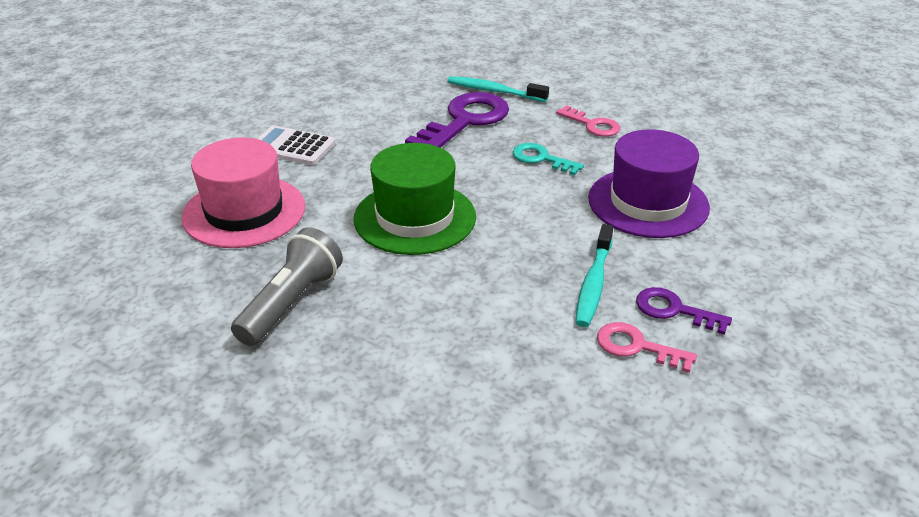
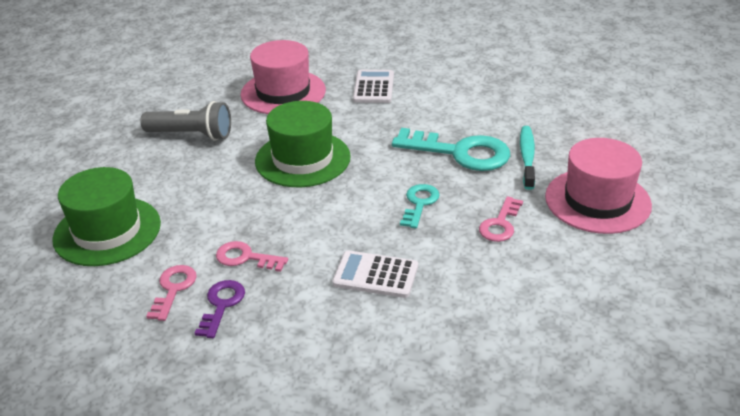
camera: 75 degrees right, 0 degrees up
purple key [405,92,509,148] -> turquoise key [392,128,510,171]
turquoise toothbrush [575,224,613,327] -> pink key [216,241,288,272]
purple hat [588,129,710,238] -> white calculator [332,250,418,298]
none -> green hat [52,167,161,266]
none -> pink hat [545,138,652,234]

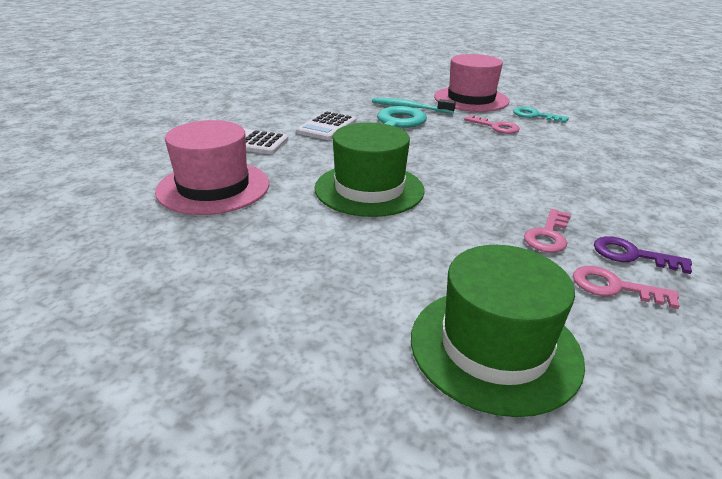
camera: 80 degrees left, 5 degrees down
grey flashlight [140,101,231,141] -> none
white calculator [332,250,418,298] -> white calculator moved to [296,111,356,140]
turquoise key [400,184,440,228] -> turquoise key moved to [513,107,569,123]

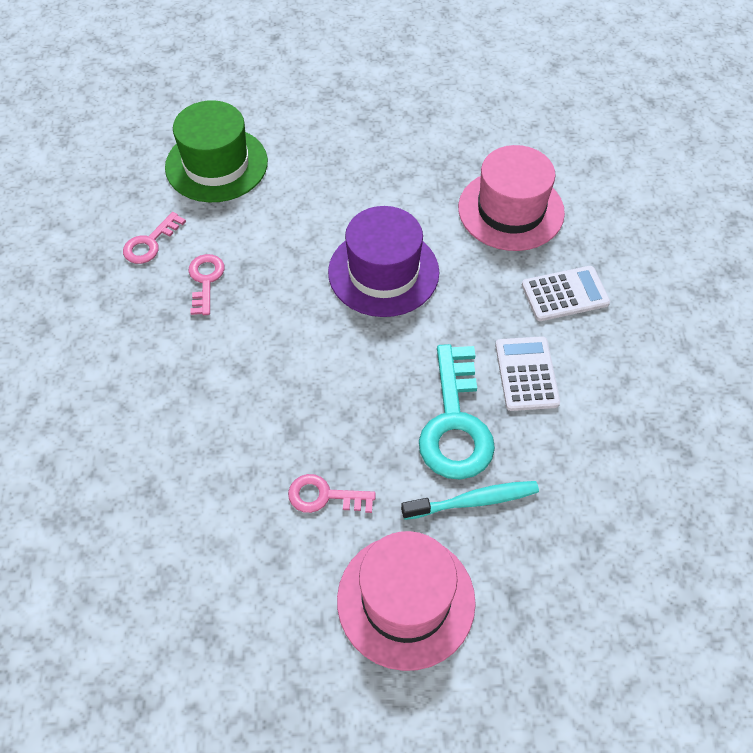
camera: 150 degrees right, 25 degrees up
green hat [315,122,424,217] -> purple hat [328,206,439,317]
turquoise key [513,107,569,123] -> none
pink key [573,266,680,309] -> pink key turned 135 degrees clockwise [123,212,186,264]
purple key [594,236,692,274] -> none

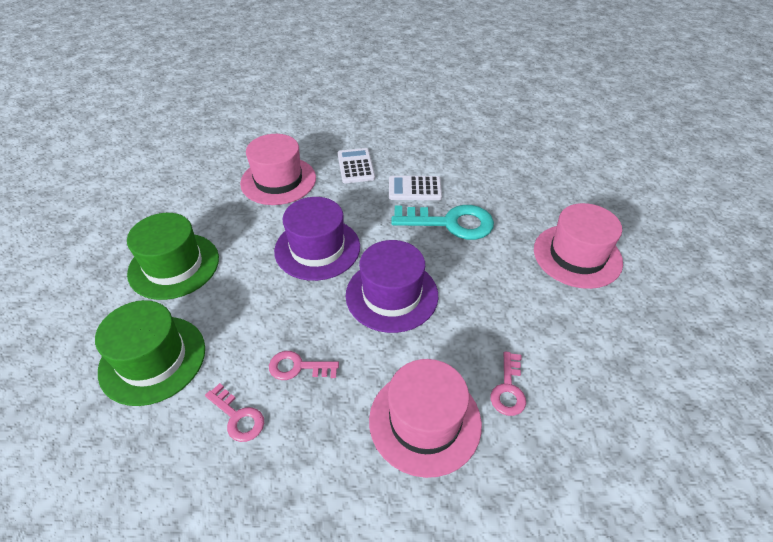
camera: 85 degrees left, 10 degrees down
pink key [288,474,376,513] -> pink key moved to [491,351,526,416]
turquoise toothbrush [401,481,539,520] -> none
none -> green hat [127,213,219,300]
none -> purple hat [346,240,438,333]
none -> pink hat [369,359,482,478]

